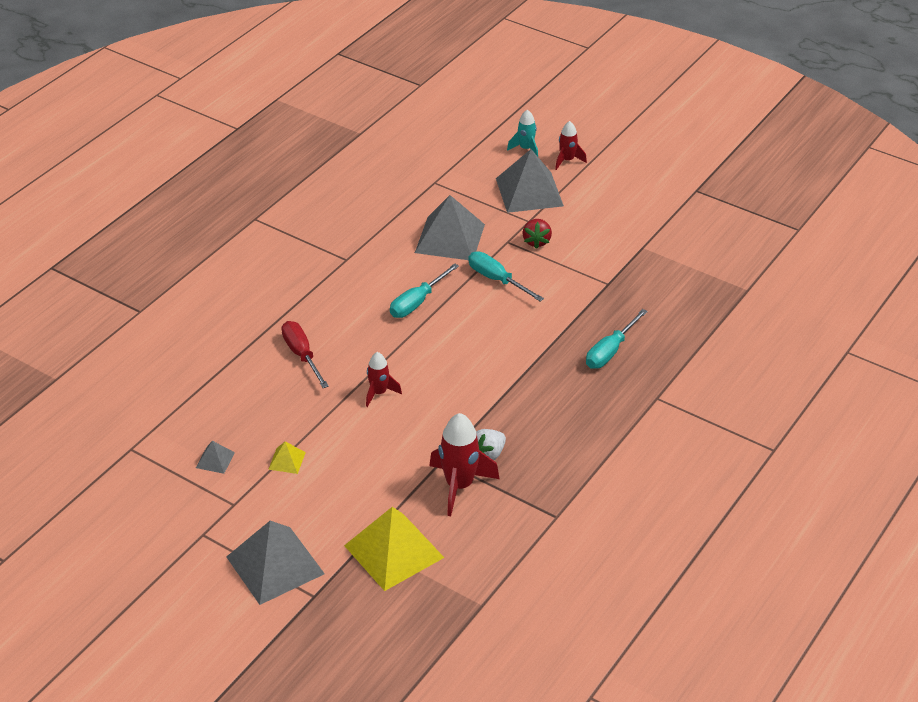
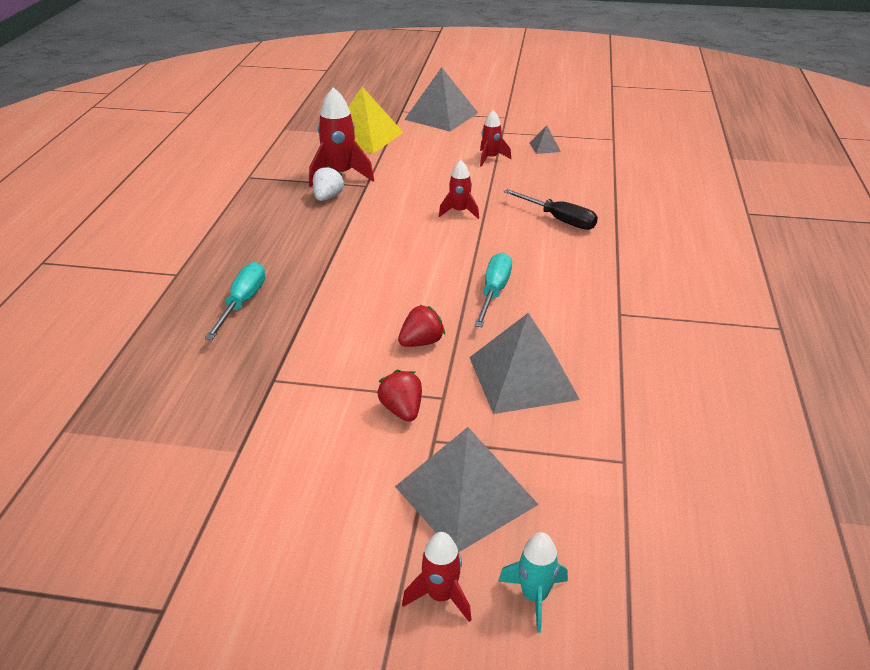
camera: 155 degrees right, 5 degrees down
yellow pyramid [268,441,306,474] -> red rocket [480,110,511,167]
red screwdriver [282,321,329,388] -> black screwdriver [504,189,598,230]
turquoise screwdriver [468,252,544,301] -> red strawberry [398,305,445,347]

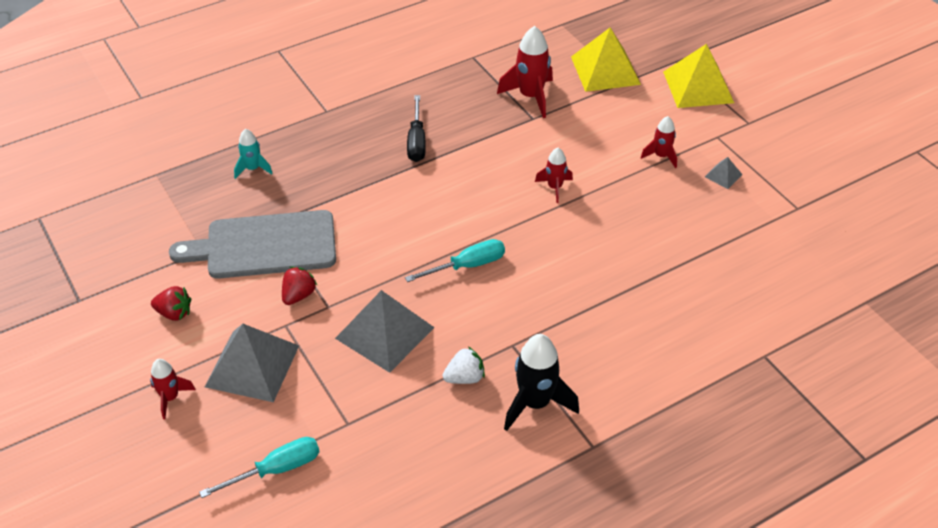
camera: 50 degrees right, 10 degrees up
turquoise screwdriver [205,262,265,340] -> turquoise screwdriver moved to [199,437,320,498]
white strawberry [313,166,344,201] -> white strawberry moved to [443,347,485,384]
red strawberry [398,305,445,347] -> red strawberry moved to [151,286,191,321]
grey pyramid [404,67,478,132] -> yellow pyramid [663,44,734,108]
turquoise rocket [498,532,568,633] -> turquoise rocket moved to [234,129,273,179]
black screwdriver [504,189,598,230] -> black screwdriver moved to [407,95,426,162]
none -> grey cutting board [169,210,336,279]
none -> black rocket [504,334,579,431]

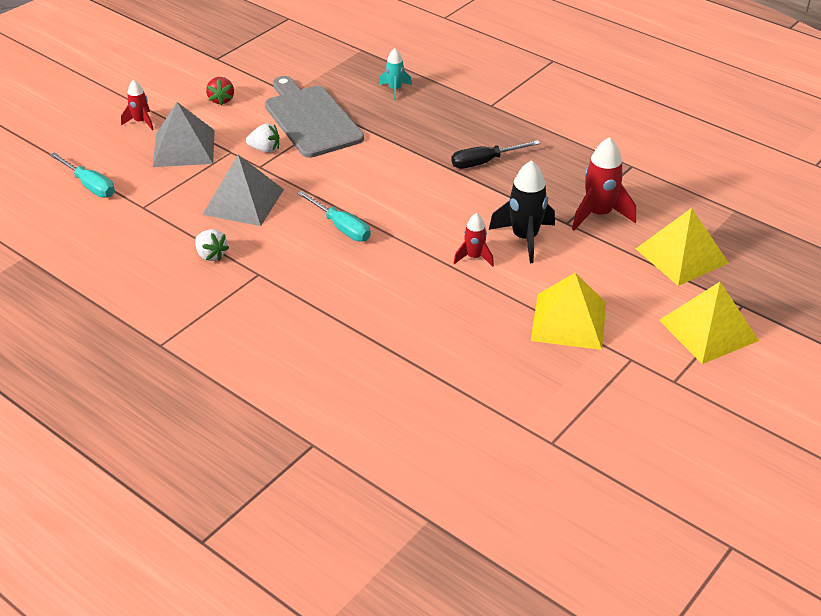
camera: 70 degrees right, 5 degrees down
red strawberry [282,267,317,305] -> white strawberry [246,123,279,153]
black rocket [504,334,579,431] -> black rocket moved to [489,160,555,263]
red rocket [641,116,677,168] -> yellow pyramid [531,273,606,350]
grey pyramid [705,157,743,189] -> none

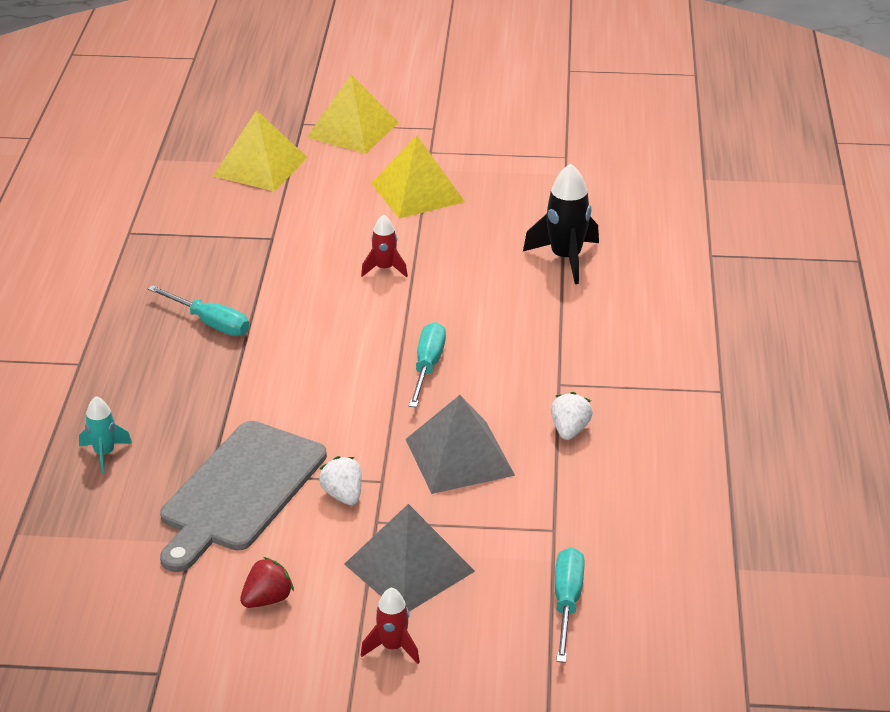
camera: 125 degrees left, 5 degrees down
black screwdriver [451,140,540,169] -> turquoise screwdriver [148,285,249,336]
black rocket [489,160,555,263] -> black rocket moved to [523,163,599,284]
red rocket [572,137,636,231] -> none

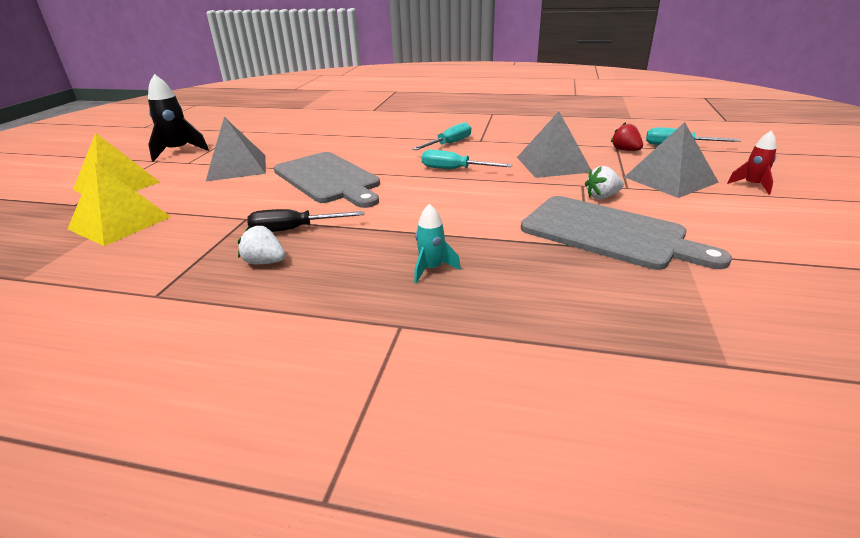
camera: 80 degrees left, 5 degrees down
turquoise rocket [79,396,132,474] -> turquoise rocket moved to [414,204,461,283]
turquoise screwdriver [148,285,249,336] -> turquoise screwdriver moved to [412,122,471,150]
red strawberry [240,557,294,608] -> red strawberry moved to [611,122,643,151]
red rocket [361,214,408,278] -> grey cutting board [274,152,380,208]
yellow pyramid [371,136,465,219] -> grey pyramid [206,117,266,181]
black rocket [523,163,599,284] -> black rocket moved to [148,74,209,162]
white strawberry [551,392,593,440] -> white strawberry moved to [238,225,286,264]
none -> black screwdriver [247,209,364,232]

